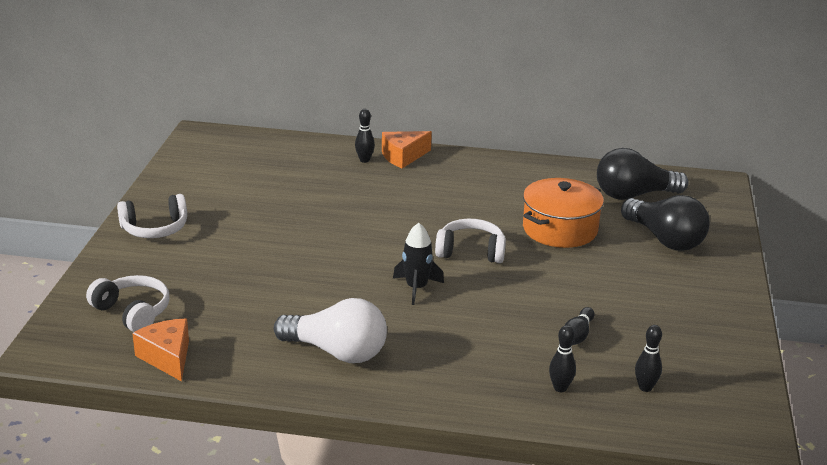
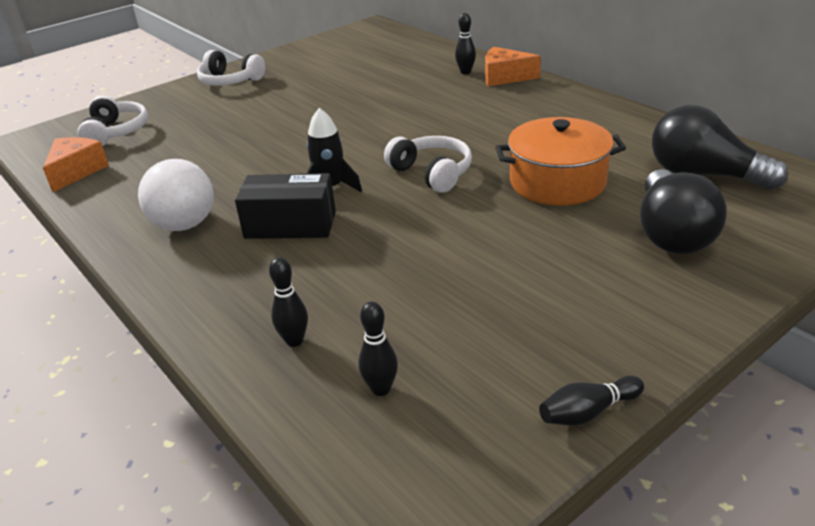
camera: 45 degrees right, 5 degrees up
black bowling pin [564,307,595,346] -> black bowling pin moved to [539,376,644,426]
none -> black box [235,173,336,239]

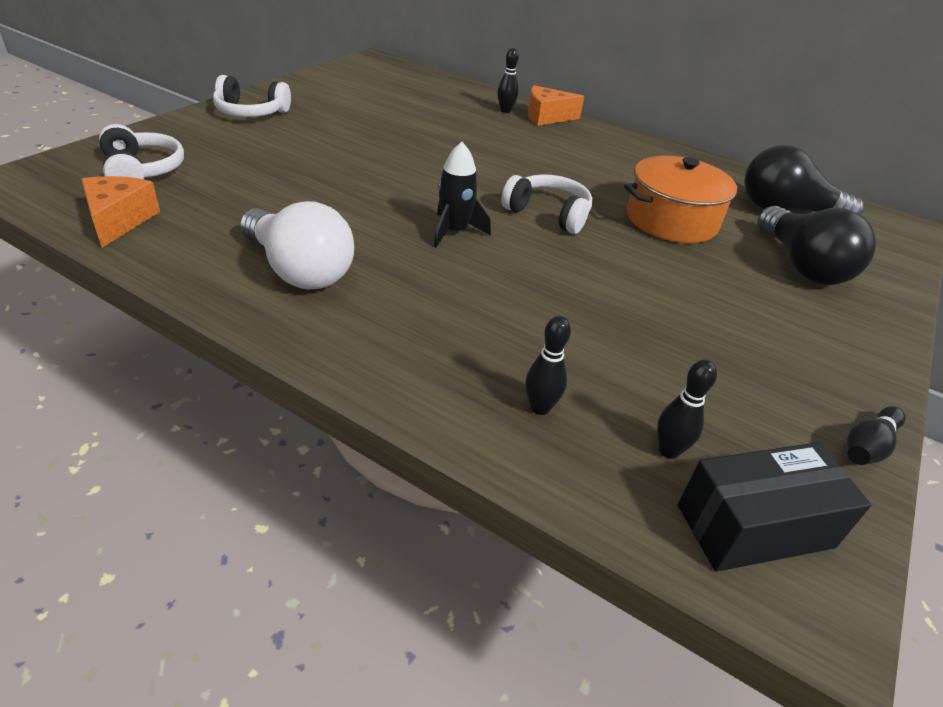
camera: 25 degrees left, 5 degrees up
black box [235,173,336,239] -> black box moved to [678,442,871,572]

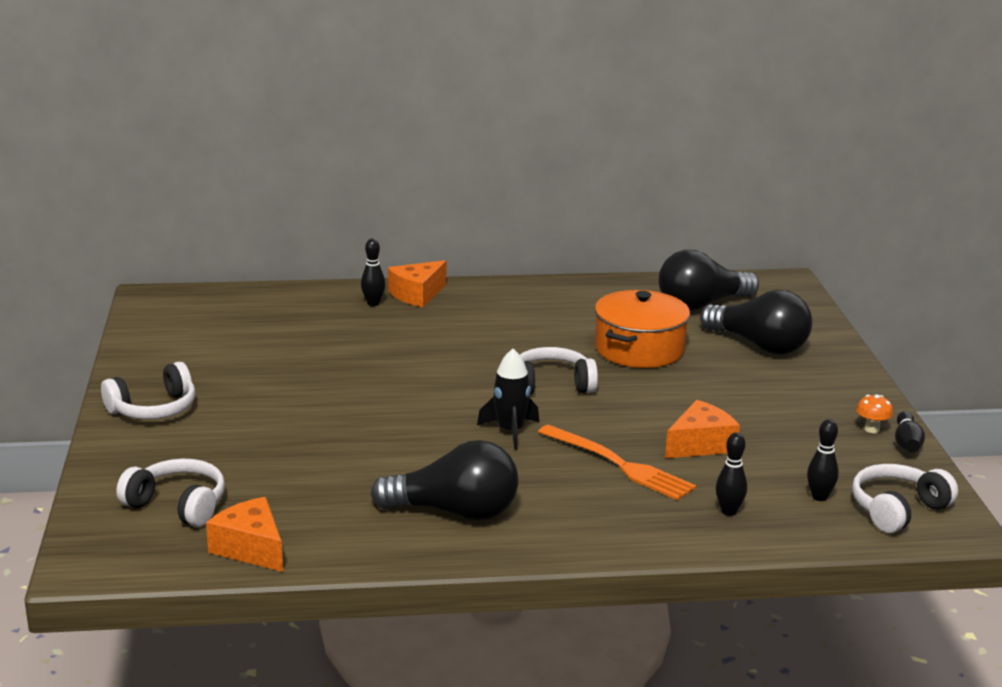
camera: 35 degrees left, 15 degrees down
white light bulb [240,201,354,289] -> black light bulb [370,440,518,520]
black box [678,442,871,572] -> white headphones [852,464,958,533]
none -> orange fork [538,424,696,500]
none -> orange cheese [665,400,740,458]
none -> orange mushroom [856,394,893,433]

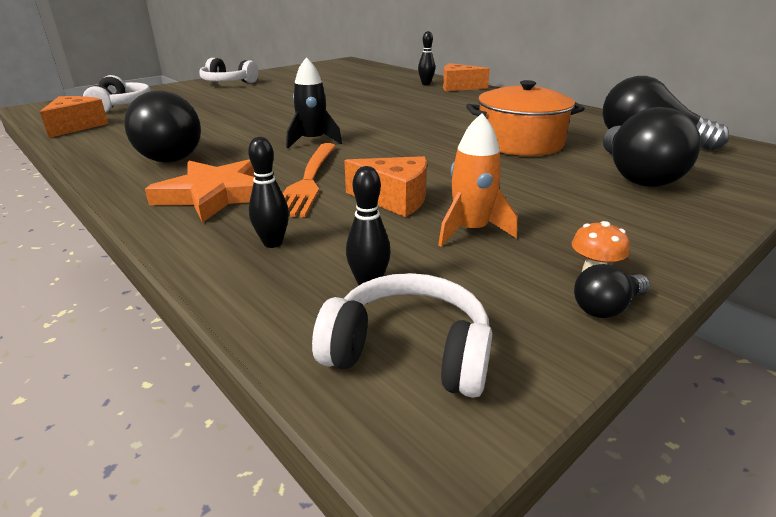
camera: 55 degrees right, 5 degrees up
white headphones [520,347,598,395] -> none
black bowling pin [895,411,925,453] -> black light bulb [574,264,650,318]
none -> orange star [145,159,255,223]
none -> orange rocket [438,113,517,246]

